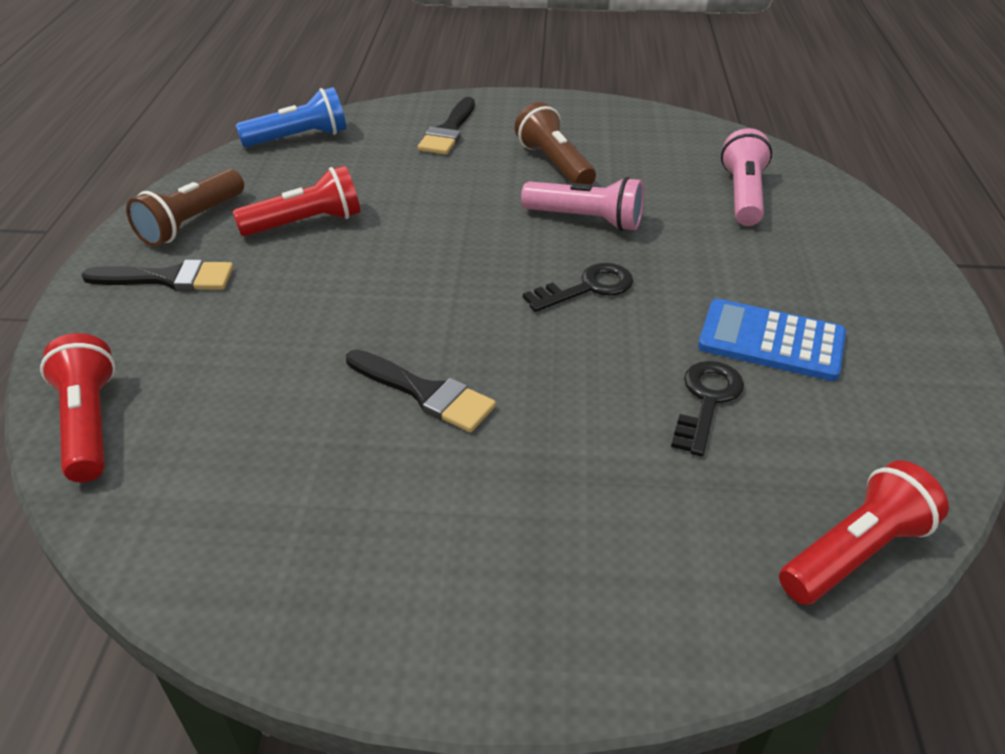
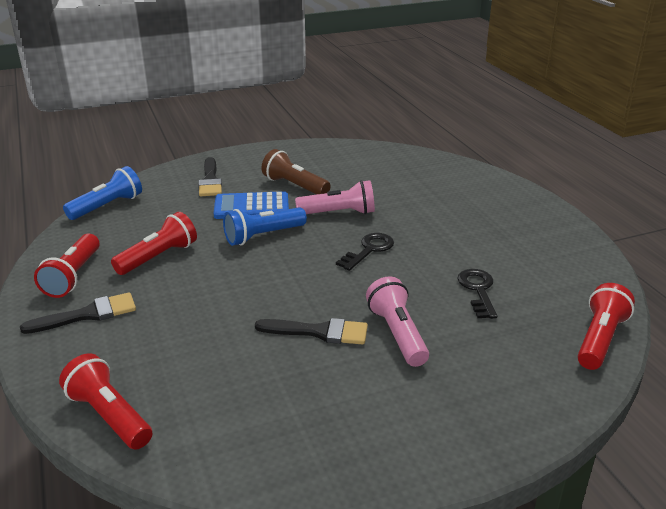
camera: 25 degrees left, 10 degrees down
brown flashlight [126,169,244,246] -> red flashlight [34,234,100,298]
blue calculator [698,299,846,381] -> blue calculator moved to [214,191,289,219]
pink flashlight [721,128,772,226] -> pink flashlight moved to [366,276,429,367]
none -> blue flashlight [223,207,307,246]

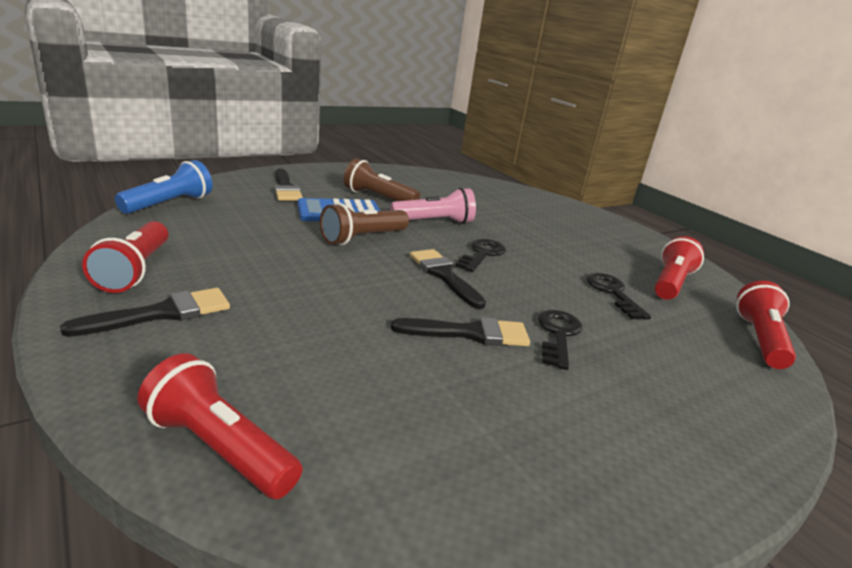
camera: 15 degrees left, 5 degrees down
red flashlight [111,212,197,275] -> red flashlight moved to [654,236,704,300]
blue flashlight [223,207,307,246] -> brown flashlight [320,203,409,245]
pink flashlight [366,276,429,367] -> black key [538,310,582,370]
none -> black brush [410,249,486,309]

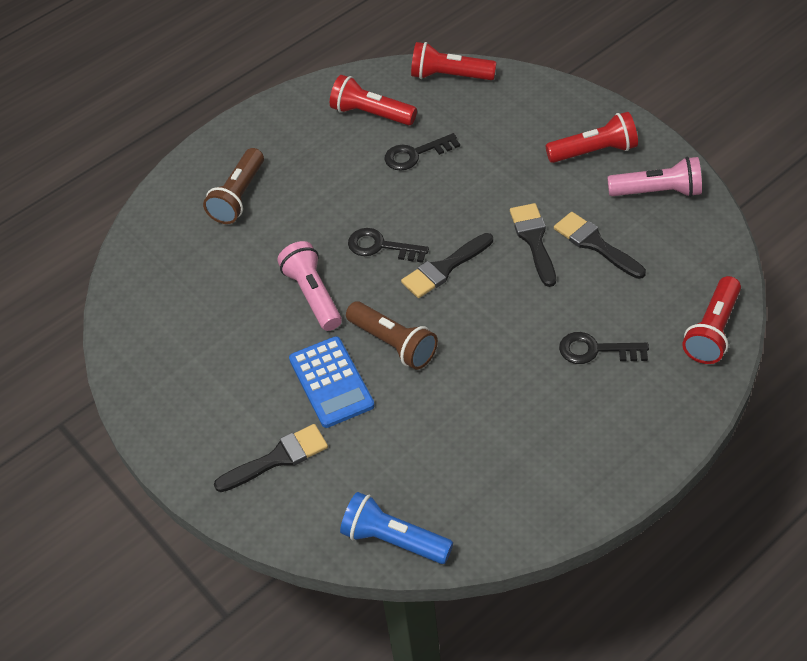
camera: 90 degrees left, 25 degrees up
black brush [60,288,230,337] -> black brush moved to [554,212,646,279]
red flashlight [82,221,168,293] -> red flashlight moved to [545,112,638,163]
brown flashlight [344,158,420,201] -> brown flashlight moved to [203,148,264,224]
black key [538,310,582,370] -> black key moved to [559,332,649,364]
none -> pink flashlight [607,157,702,197]

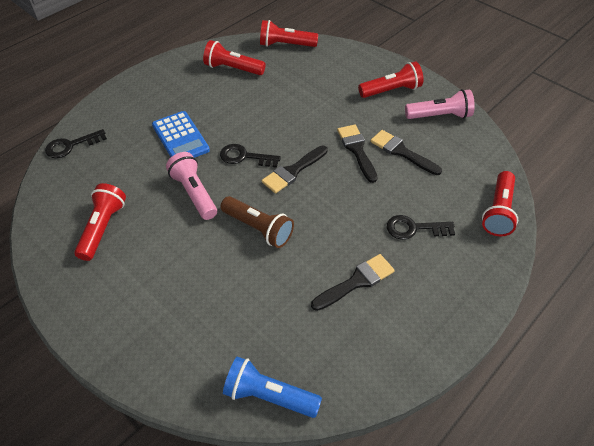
camera: 10 degrees left, 0 degrees up
brown flashlight [203,148,264,224] -> none
black brush [214,424,328,492] -> black brush moved to [311,254,395,311]
blue calculator [289,336,375,428] -> blue calculator moved to [152,111,210,158]
black key [384,133,460,171] -> black key moved to [45,129,107,158]
none -> red flashlight [74,183,126,261]

